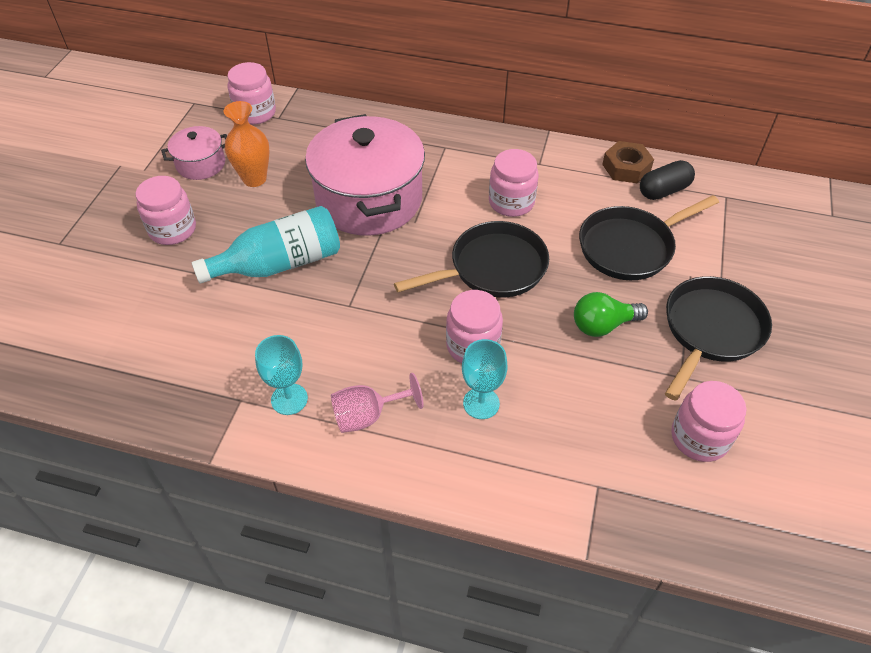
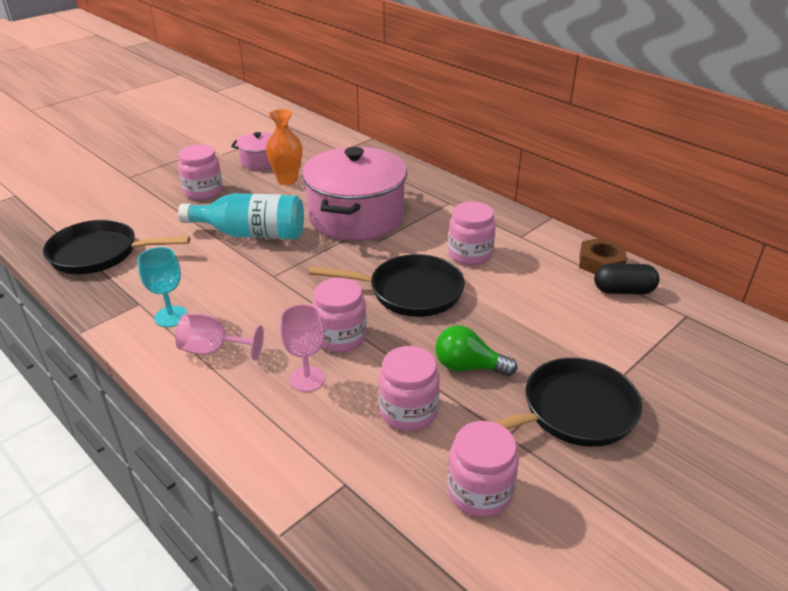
camera: 30 degrees right, 15 degrees down
pink jar [227,62,276,125] -> pink jar moved to [379,346,440,431]
turquoise goblet [462,339,508,419] -> pink goblet [280,304,325,392]
black pan [579,195,719,280] -> black pan moved to [43,220,190,274]

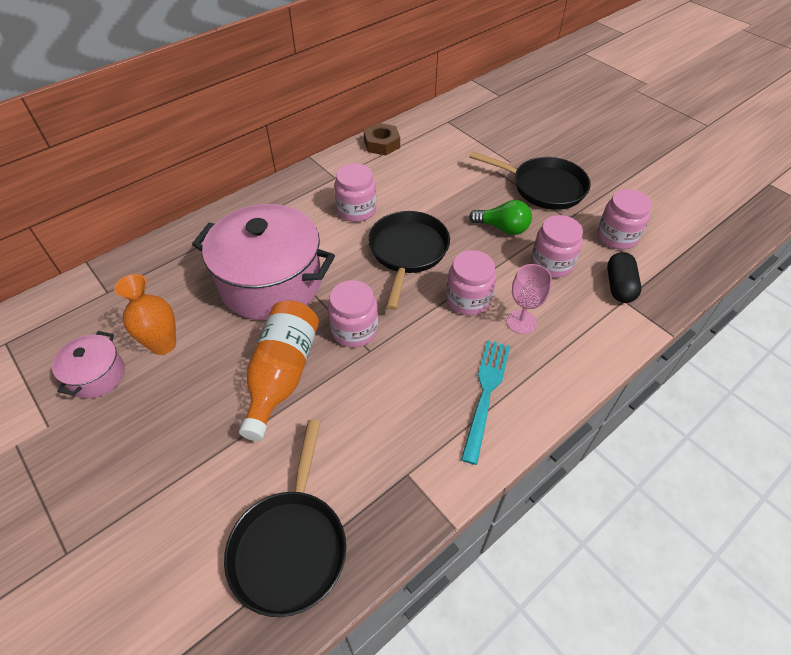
camera: 85 degrees left, 15 degrees up
turquoise goblet [138,247,188,327] -> none
pink goblet [175,314,264,360] -> turquoise fork [461,340,510,465]
pink jar [178,145,223,200] -> pink jar moved to [328,280,378,348]
turquoise bottle [178,193,304,239] -> orange bottle [239,300,319,441]
green light bulb [435,325,517,376] -> green light bulb turned 90 degrees counterclockwise [469,200,532,235]
black pan [494,358,642,447] -> black pan turned 135 degrees clockwise [469,151,591,210]
black capsule [594,263,660,294] -> black capsule moved to [607,252,641,303]

